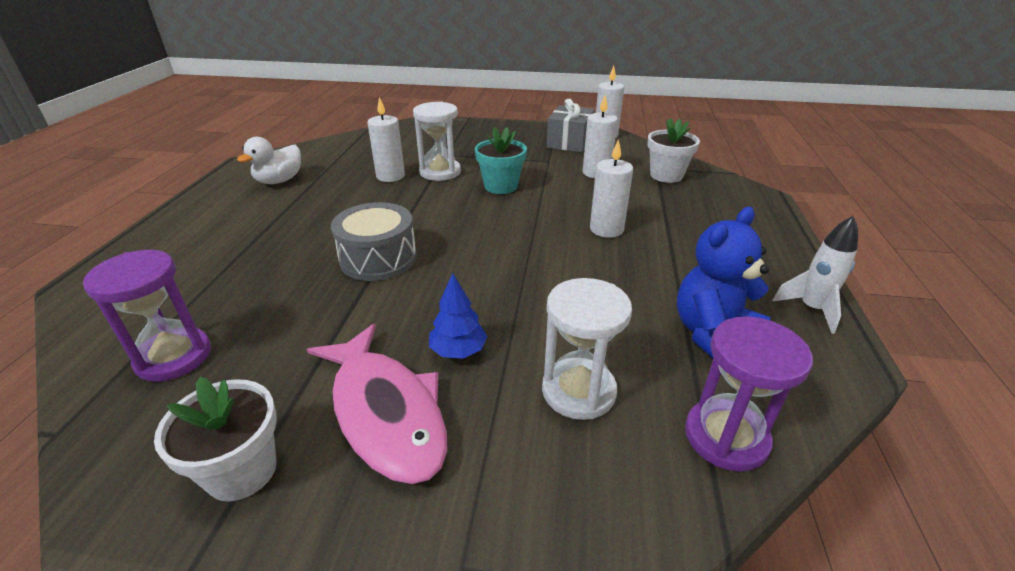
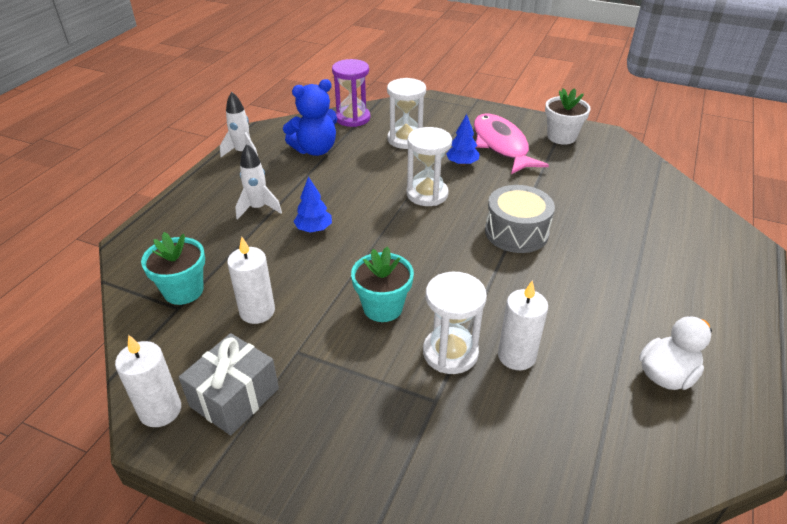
camera: 165 degrees left, 5 degrees up
purple hourglass [83,250,211,382] -> none
white candle [590,139,633,238] -> blue tree [293,176,332,232]
white flower pot [647,118,700,183] -> turquoise flower pot [141,232,205,305]
none -> white rocket [235,144,282,220]
none -> white hourglass [407,127,452,206]

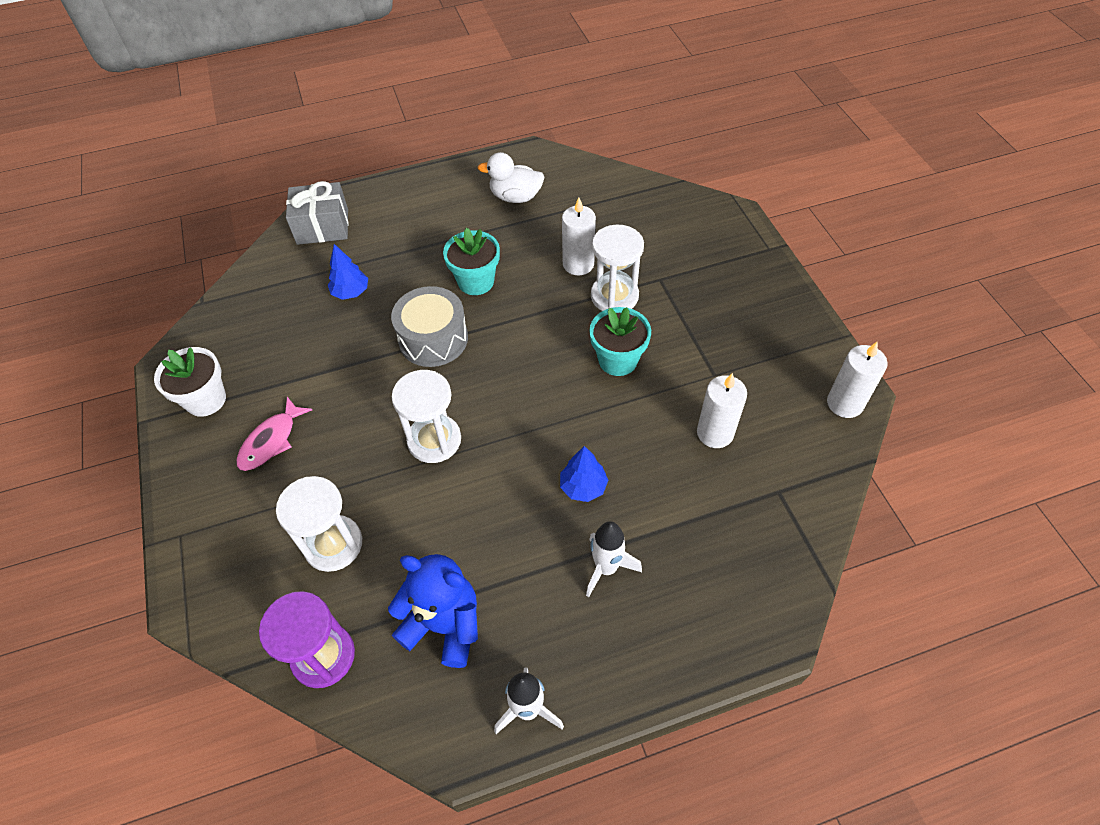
camera: 130 degrees left, 15 degrees up
turquoise flower pot [141,232,205,305] -> turquoise flower pot moved to [443,228,500,295]
grey gift [179,333,279,435] -> grey gift moved to [286,181,348,245]
blue tree [446,114,480,166] -> blue tree moved to [328,244,368,300]
pink fish [474,114,549,174] -> pink fish [236,397,312,471], size x0.59

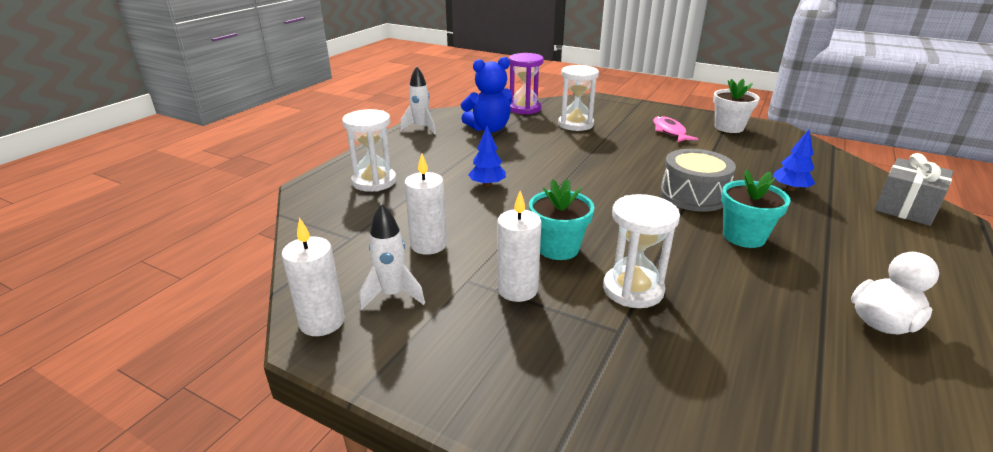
camera: 135 degrees right, 25 degrees down
white hourglass [392,370,461,463] -> white hourglass moved to [342,109,396,192]
white candle [562,197,596,275] -> white candle moved to [497,191,542,302]
white rocket [586,521,642,597] -> white rocket moved to [359,203,425,310]

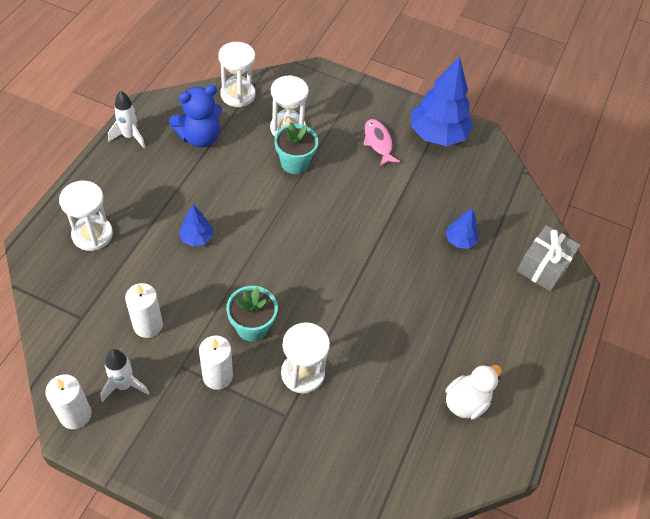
camera: 10 degrees left, 25 degrees up
purple hourglass [509,53,544,115] -> white hourglass [218,42,255,107]
grey drum [660,149,736,212] -> none
white flower pot [713,79,760,133] -> blue tree [411,56,473,146]
turquoise flower pot [721,169,791,248] -> turquoise flower pot moved to [274,122,319,174]

